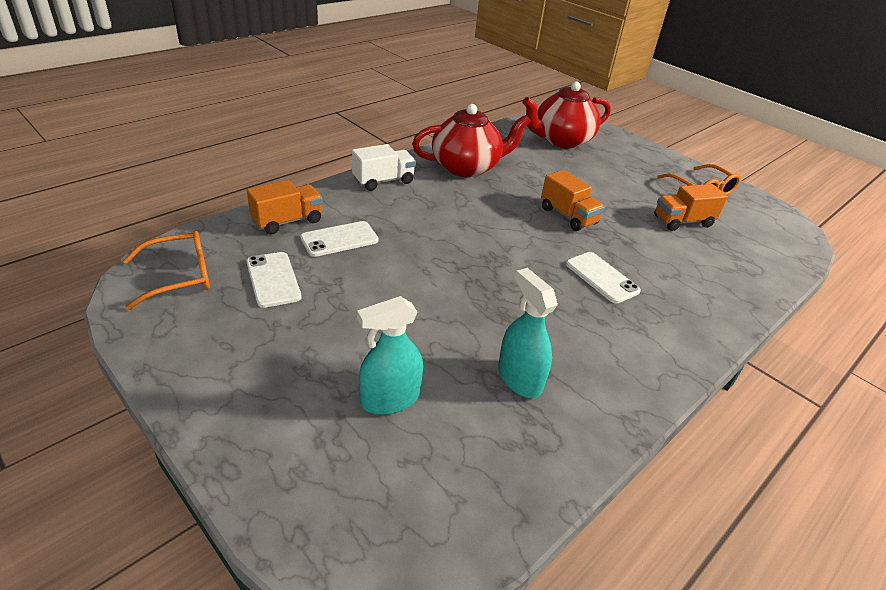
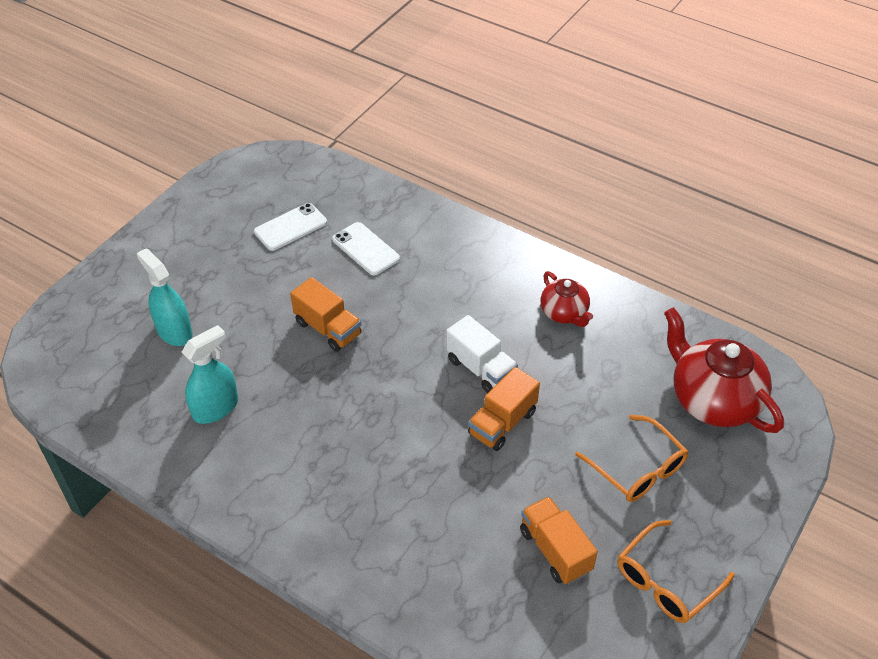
camera: 80 degrees right, 10 degrees up
orange glasses [123,231,210,310] -> orange glasses moved to [575,415,689,502]
orange truck [247,180,323,234] -> orange truck moved to [290,277,361,352]
white truck [352,144,416,191] -> white truck moved to [446,315,518,393]
red teapot [412,104,531,177] -> red teapot [541,271,593,327], size x0.56
white phone [566,252,641,303] -> none

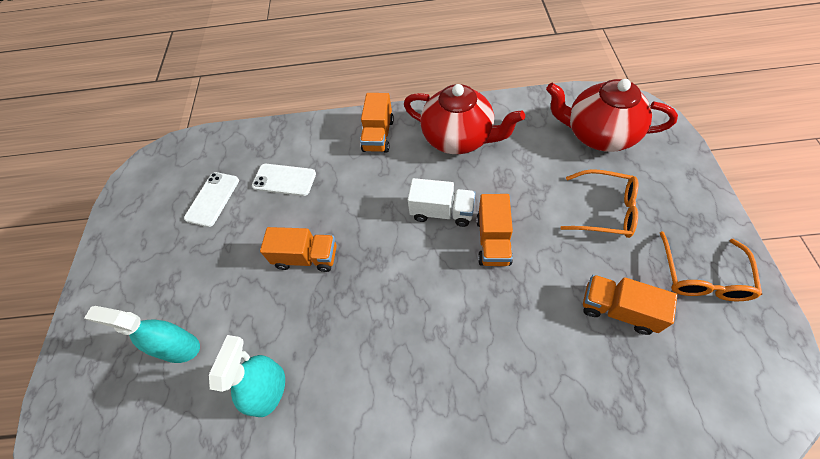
camera: 30 degrees left, 10 degrees up
red teapot [541,271,593,327] -> red teapot [404,84,525,154], size x1.79
none -> orange truck [360,93,394,153]

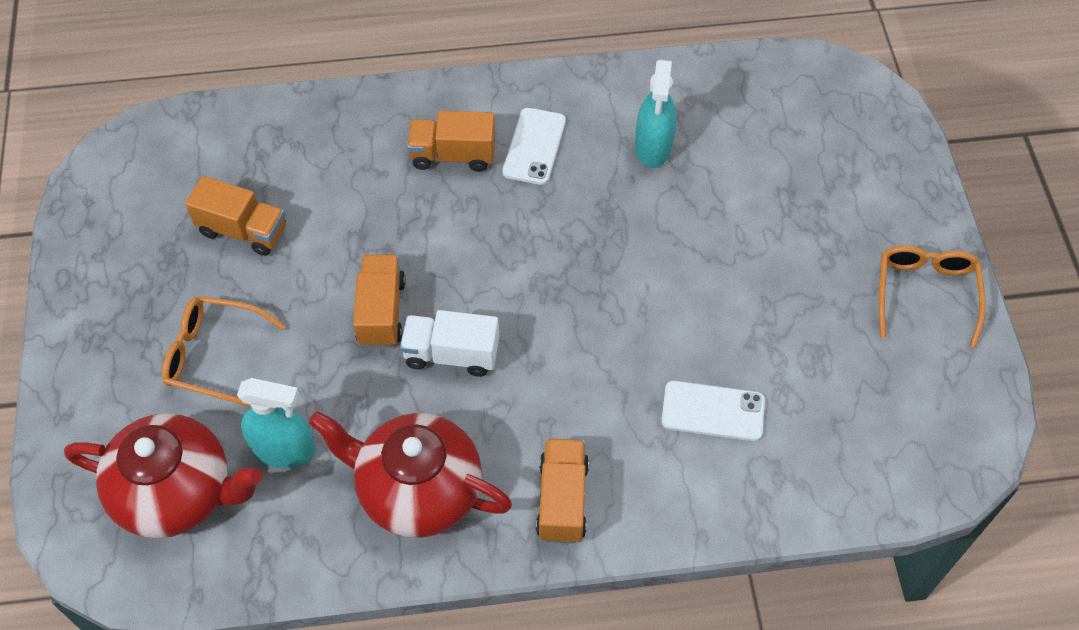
camera: 170 degrees right, 0 degrees up
turquoise spray bottle [84,306,200,363] -> turquoise spray bottle moved to [237,378,316,468]
white phone [184,172,239,227] -> white phone moved to [502,108,566,185]
orange truck [260,227,337,272] -> orange truck moved to [407,111,495,172]
orange glasses [660,231,762,301] -> orange glasses moved to [879,245,986,348]

